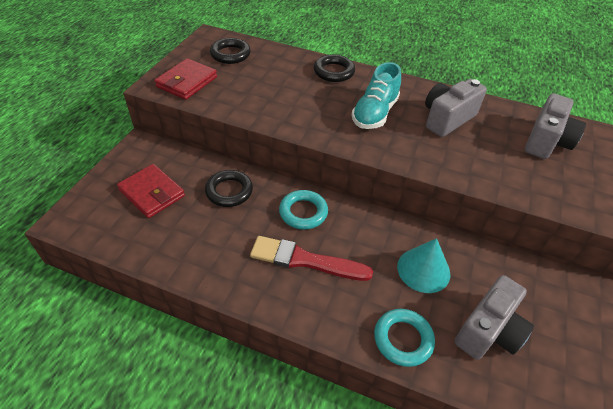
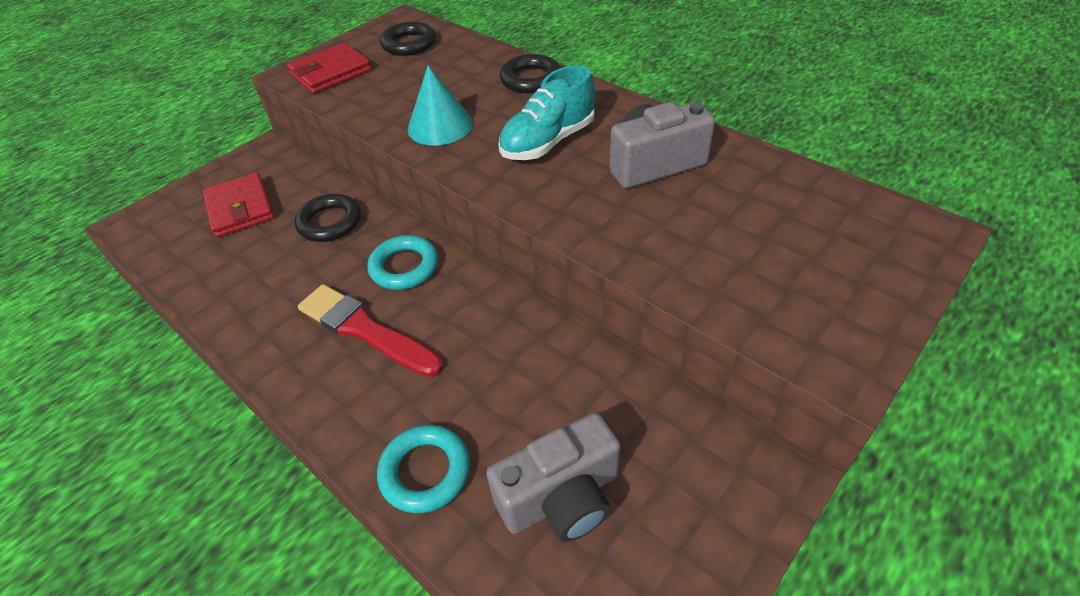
camera: 25 degrees right, 0 degrees up
turquoise cone [397,238,450,293] -> turquoise cone moved to [408,65,473,146]
grey camera [525,93,586,159] -> none

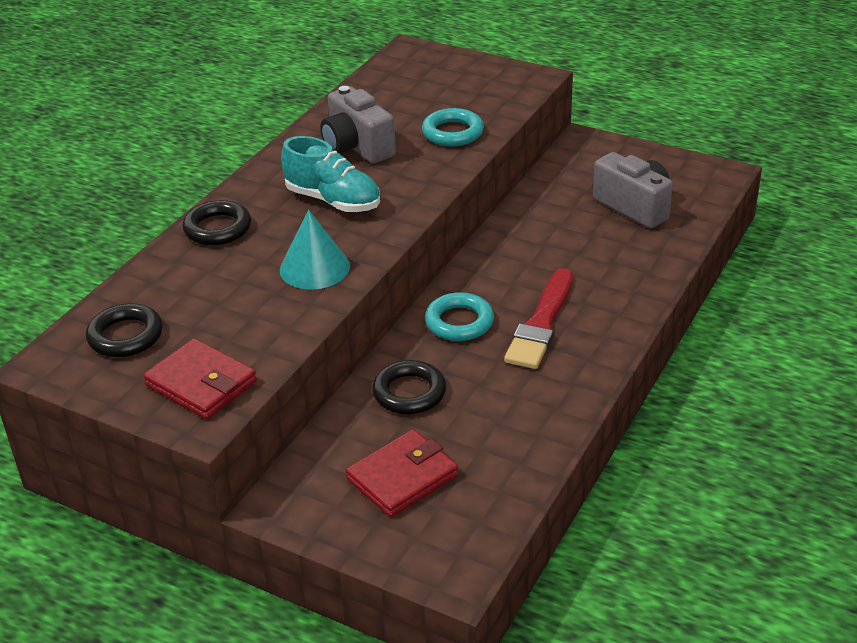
camera: 105 degrees left, 10 degrees down
turquoise ring [377,425,470,513] -> turquoise ring moved to [422,108,484,146]

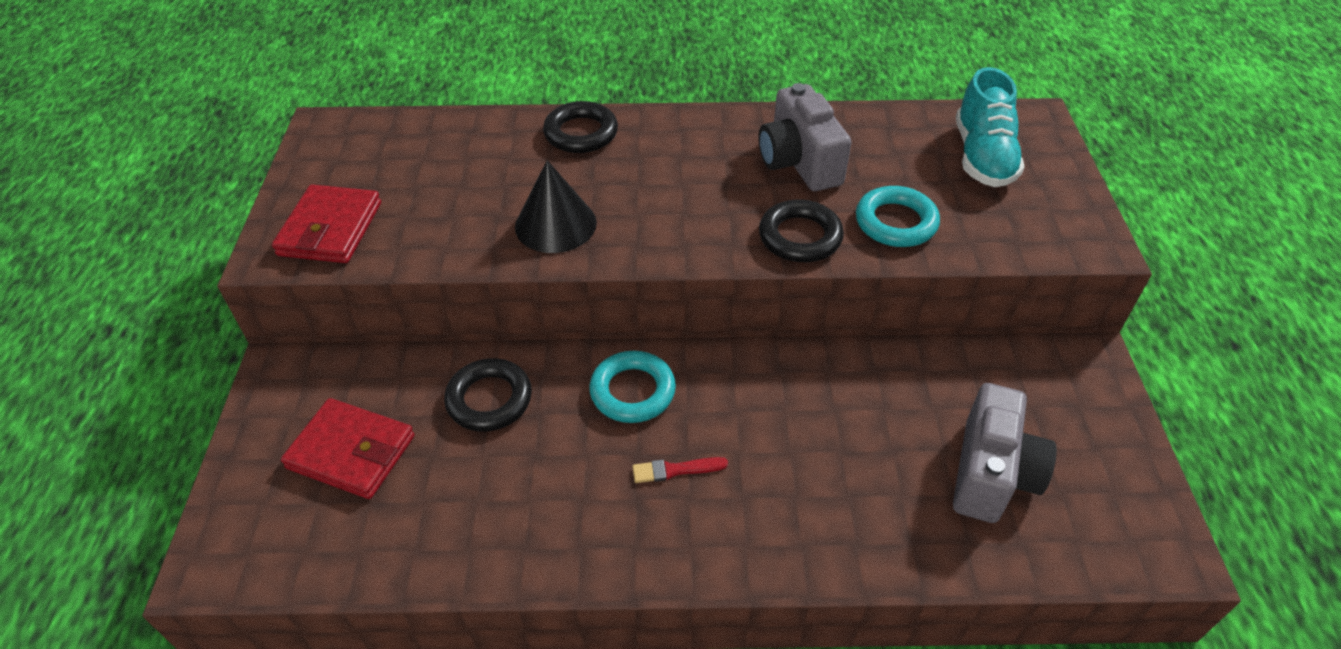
camera: 60 degrees right, 10 degrees up
black ring [86,303,163,357] -> black ring moved to [759,199,844,262]
turquoise cone [280,210,350,290] -> black cone [515,160,597,253]
turquoise shoe [281,136,380,212] -> turquoise shoe moved to [956,67,1025,187]
grey camera [320,86,396,164] -> grey camera turned 45 degrees counterclockwise [759,83,851,191]
red brush [504,268,573,369] -> red brush [632,457,728,483], size x0.45

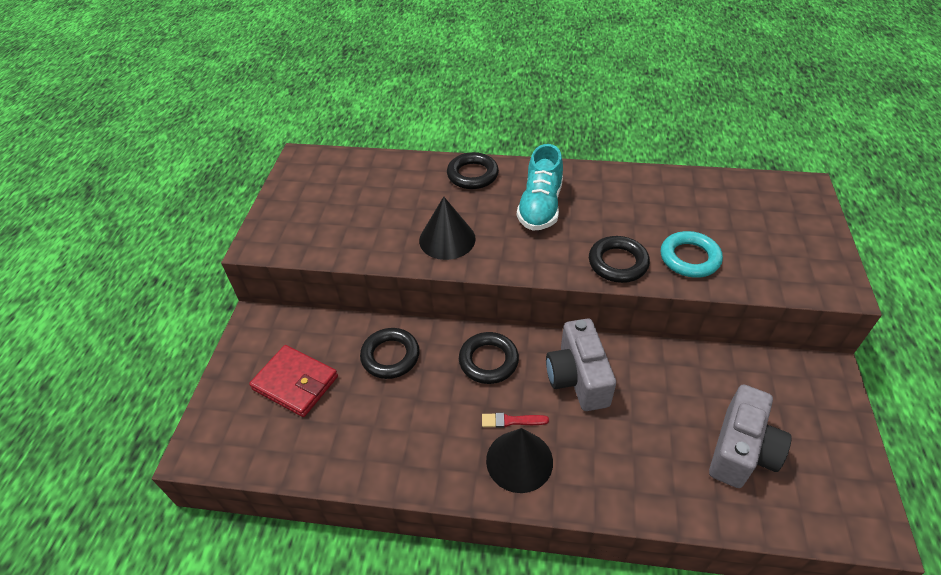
camera: 10 degrees right, 0 degrees up
red wallet [272,184,381,263] -> none
turquoise ring [589,351,676,423] -> black ring [459,332,519,384]
grey camera [759,83,851,191] -> grey camera moved to [546,319,616,411]
turquoise shoe [956,67,1025,187] -> turquoise shoe moved to [517,144,563,231]
none -> black cone [486,428,553,493]

